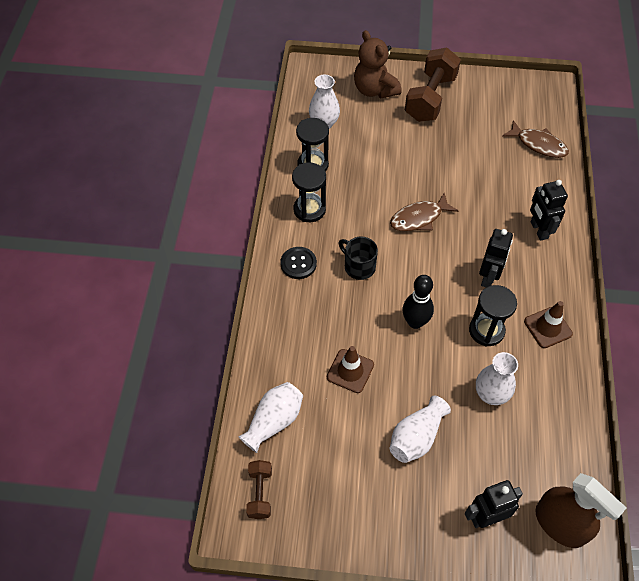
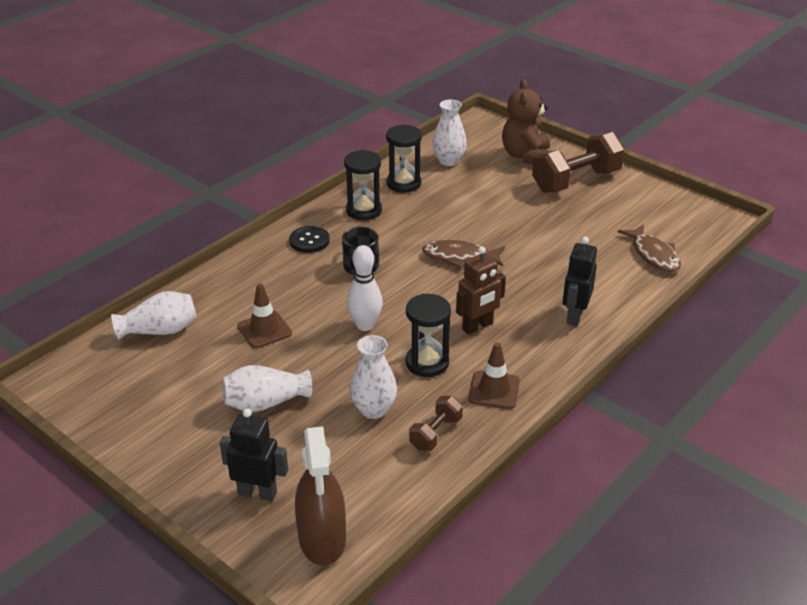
camera: 35 degrees right, 20 degrees down
brown dumbbell [246,460,272,519] -> brown dumbbell moved to [409,396,463,451]
black bowling pin [403,275,434,329] -> white bowling pin [347,245,383,331]
black robot [479,229,513,288] -> brown robot [456,247,506,335]

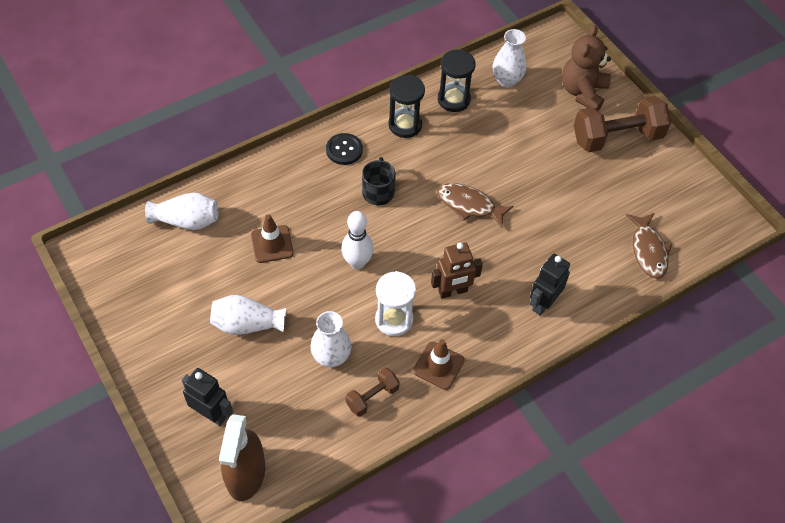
camera: 15 degrees right, 20 degrees up
black hourglass [406,294,451,377] -> white hourglass [375,271,416,336]

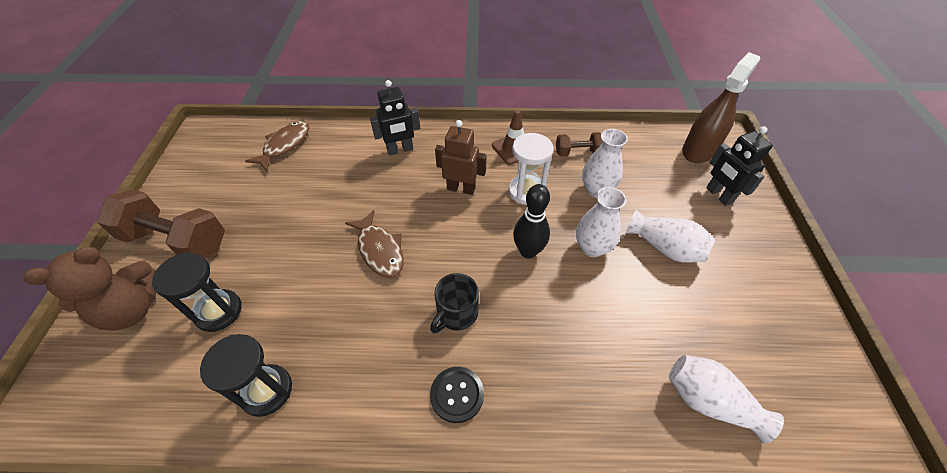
camera: 145 degrees left, 5 degrees down
brown traffic cone [251,214,294,263] -> none
white bowling pin [341,211,374,269] -> black bowling pin [513,184,550,259]
black hourglass [388,75,425,138] -> black hourglass moved to [152,252,242,332]
white vase [493,29,526,88] -> white vase moved to [576,187,626,257]

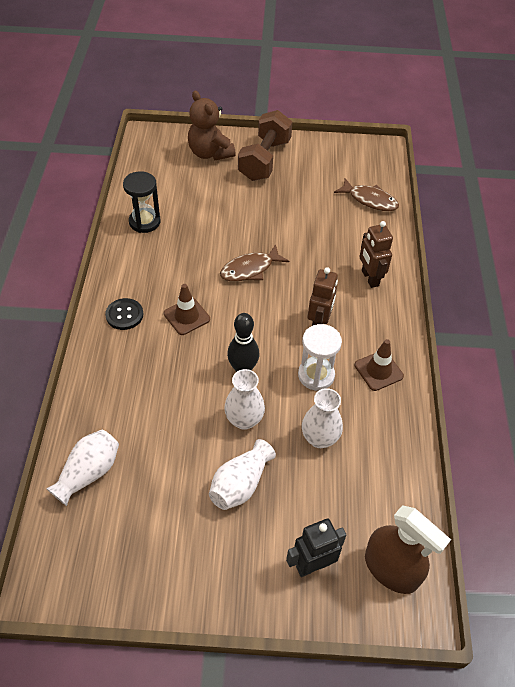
camera: 90 degrees right, 0 degrees up
black hourglass [152,252,242,332] -> none
black robot [370,80,420,155] -> brown robot [359,221,393,288]
black mug [430,273,479,333] -> brown traffic cone [164,284,210,335]
brown dumbbell [556,132,602,156] -> none

